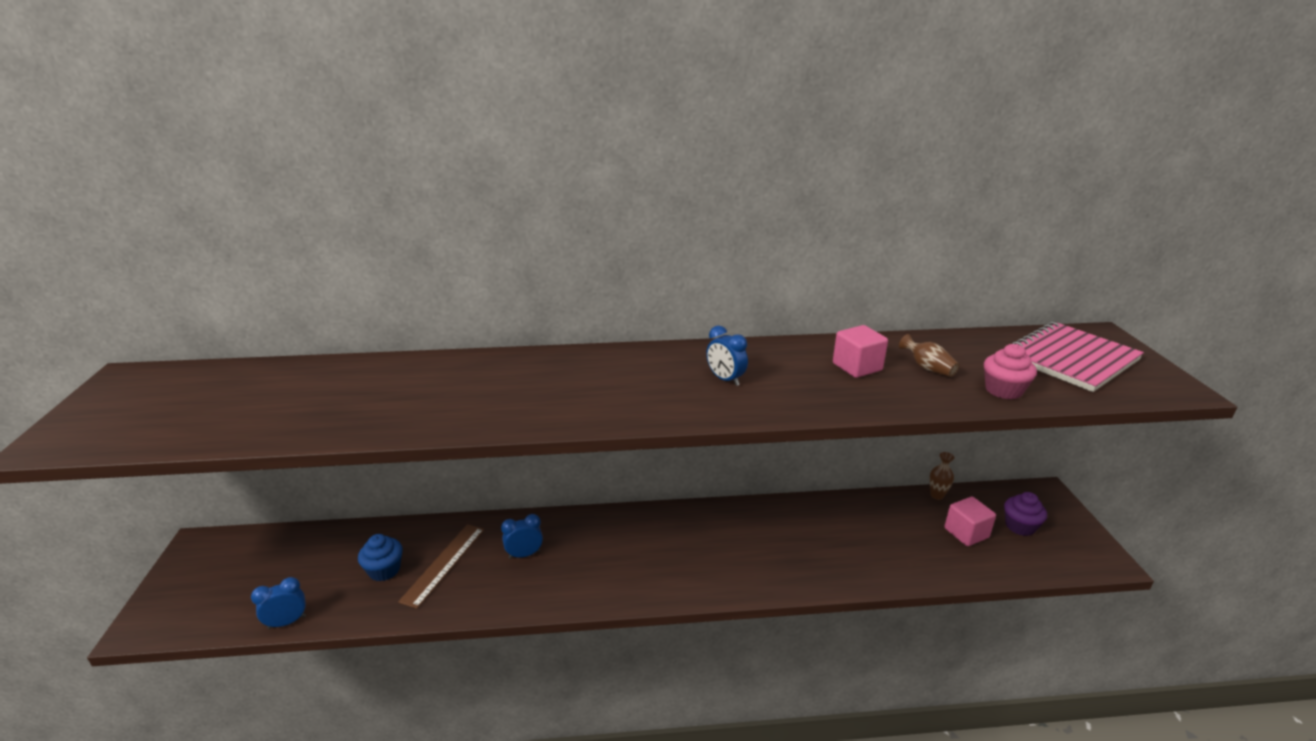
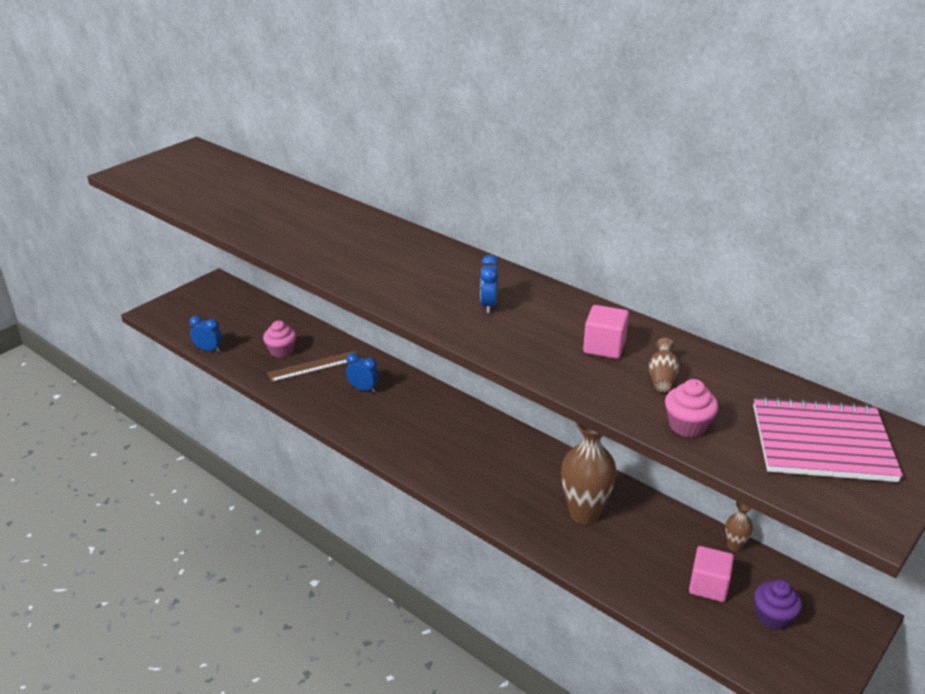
camera: 45 degrees right, 5 degrees up
blue cupcake [358,534,403,581] -> pink cupcake [263,320,297,358]
none -> brown vase [561,423,617,524]

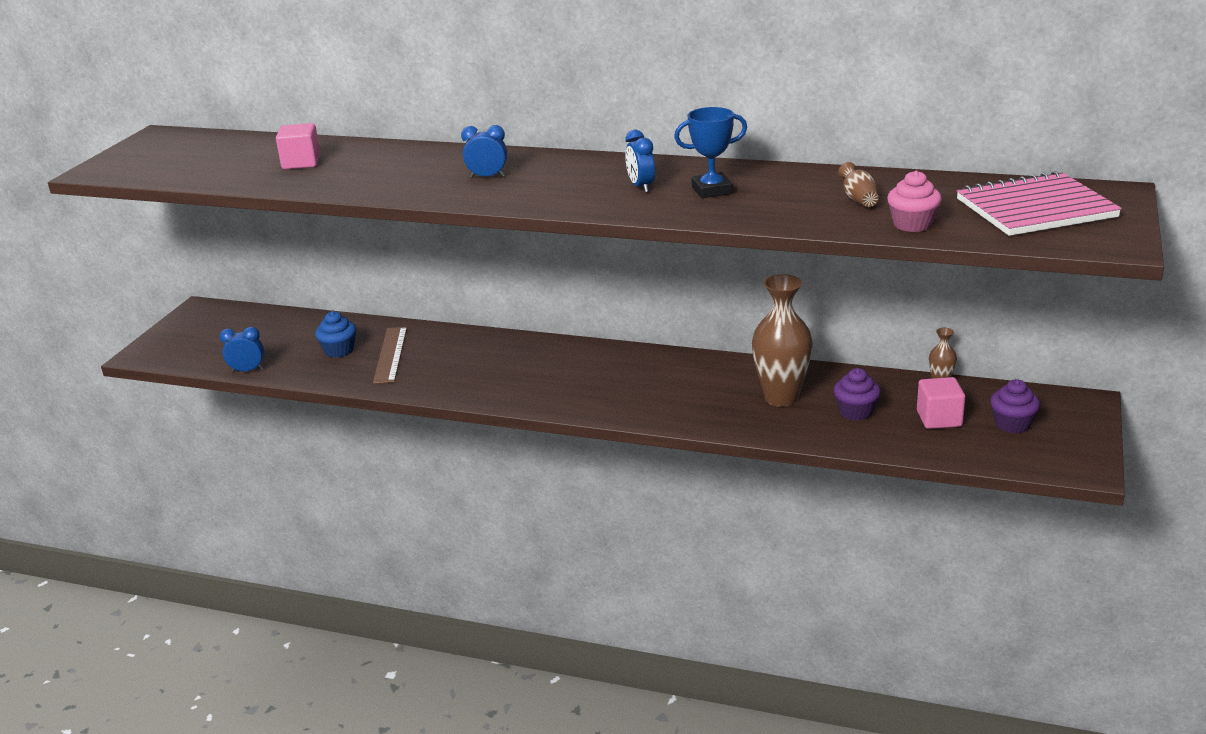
camera: 20 degrees left, 5 degrees down
pink cupcake [263,320,297,358] -> blue cupcake [315,311,356,358]
brown ruler [267,351,360,383] -> brown ruler turned 45 degrees counterclockwise [373,327,407,384]
blue clock [346,353,379,393] -> blue clock moved to [461,125,507,178]
pink cube [583,305,629,359] -> pink cube moved to [276,123,321,169]
none -> blue trophy [674,107,747,198]
none -> purple cupcake [833,368,881,421]

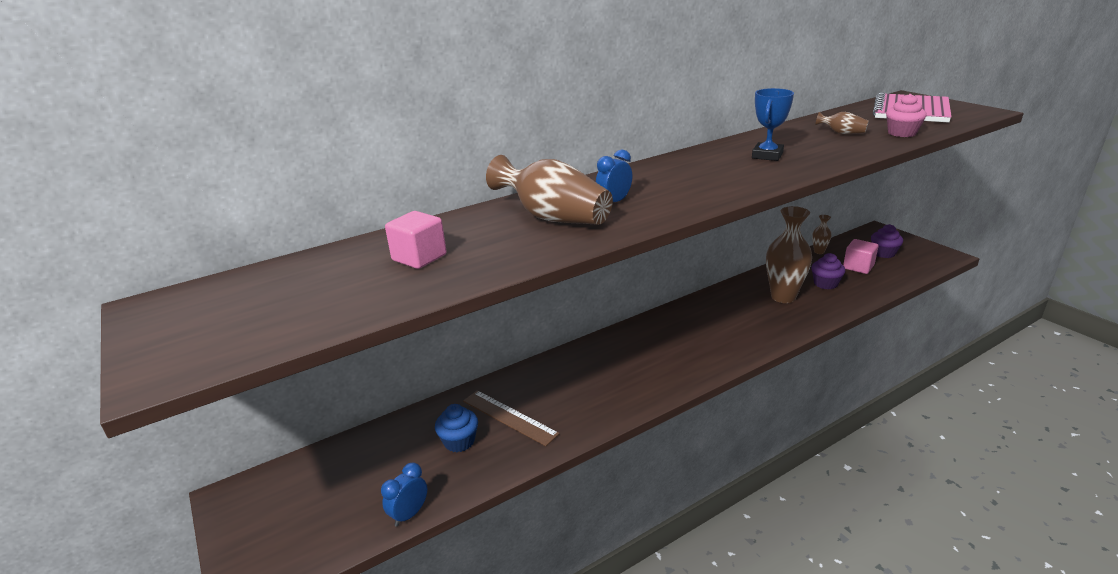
camera: 50 degrees left, 0 degrees up
blue clock [625,129,655,193] -> none
none -> brown vase [486,155,613,225]

